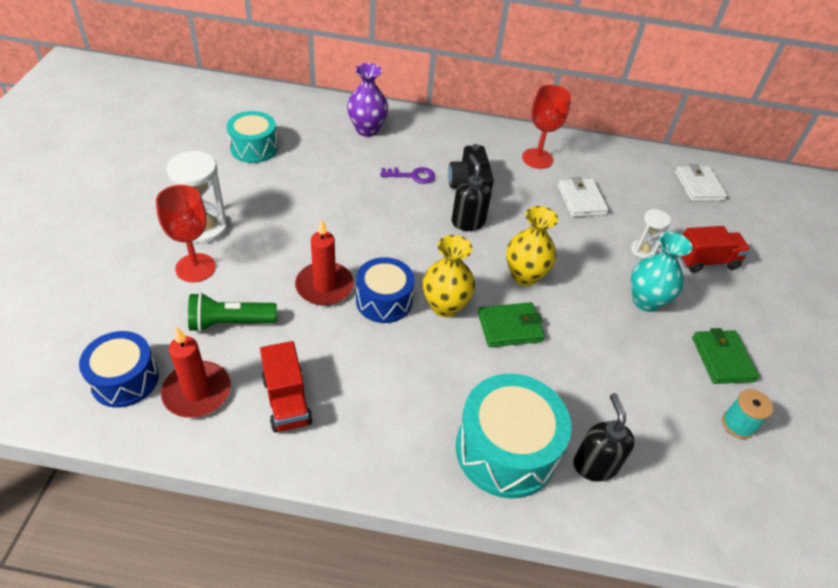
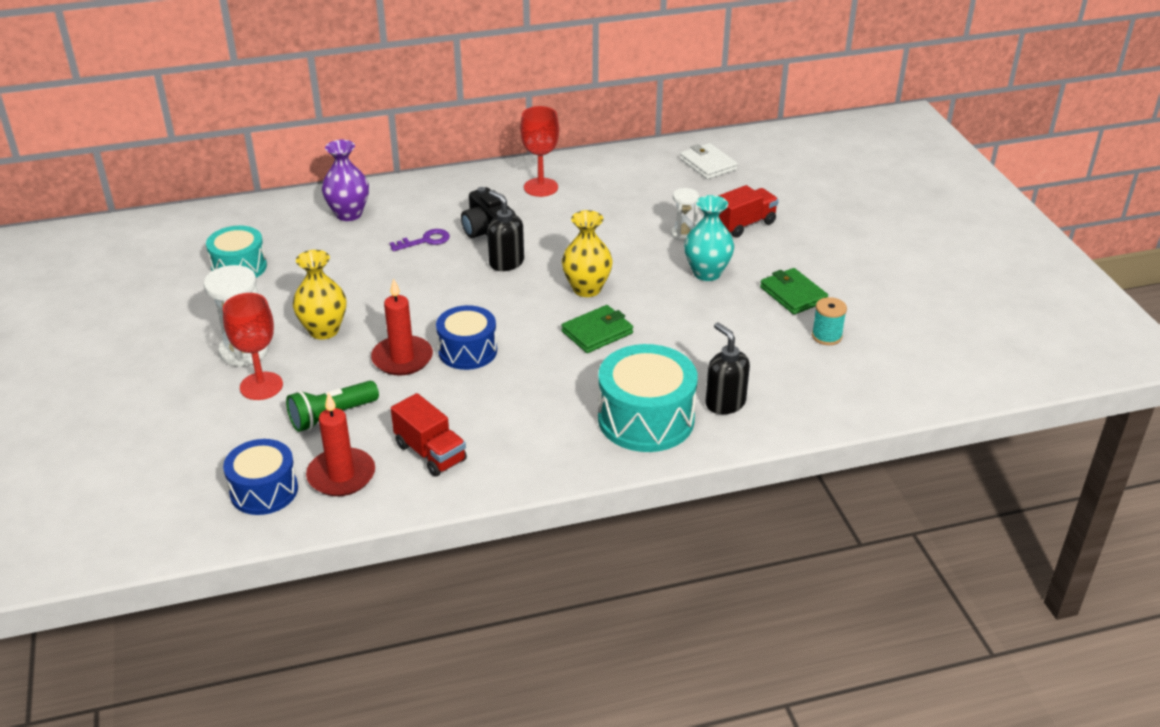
camera: 20 degrees left, 10 degrees down
yellow vase [423,235,475,317] -> yellow vase moved to [293,250,346,340]
white wallet [558,177,609,217] -> none

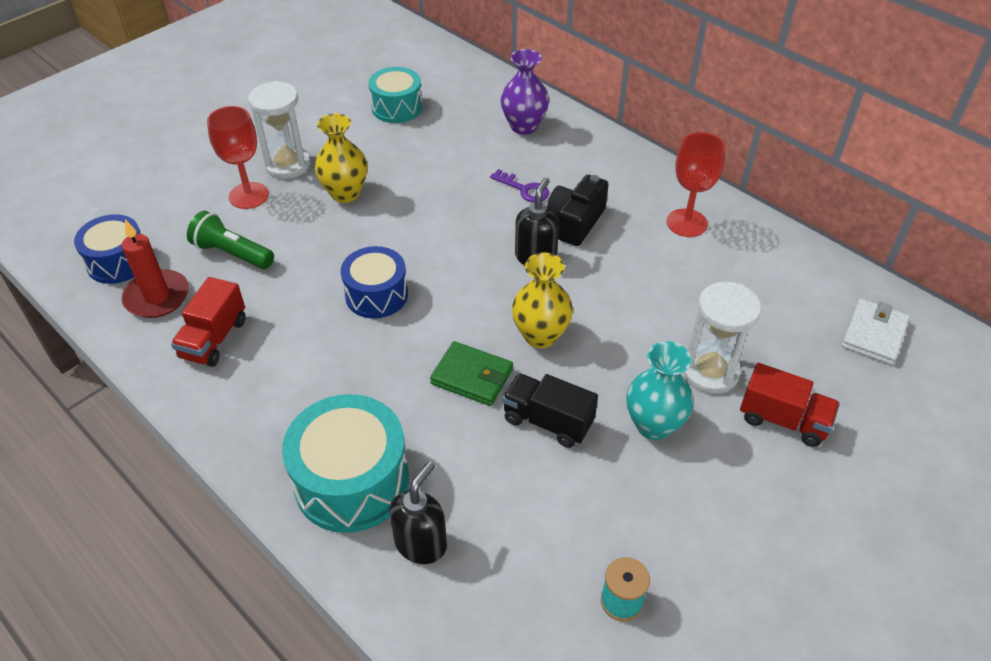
camera: 60 degrees right, 10 degrees up
red candle [371,278,433,376] -> none
white hourglass [671,188,699,241] -> white hourglass [683,282,761,394], size x1.69
green wallet [760,268,828,315] -> none
none -> black truck [502,373,598,448]

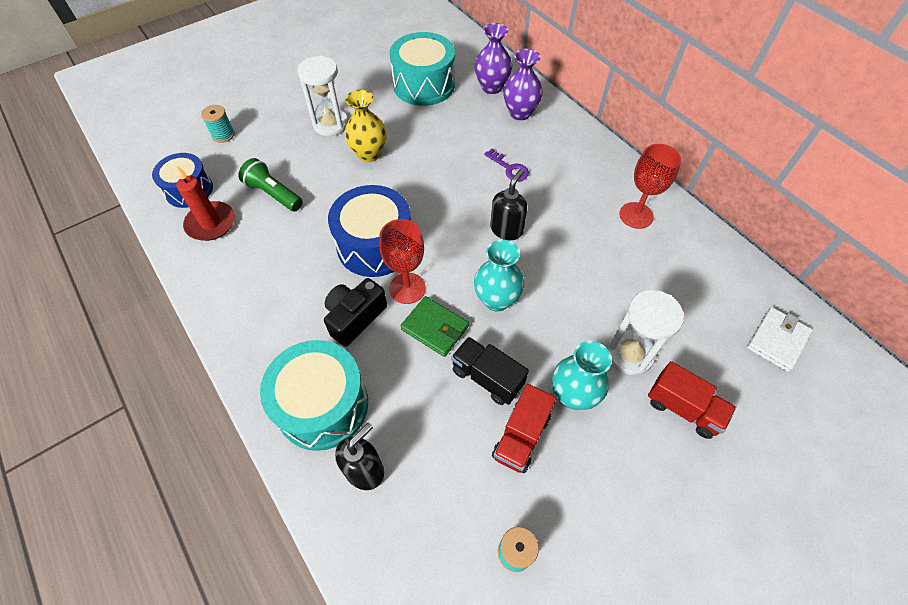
camera: 10 degrees right, 10 degrees up
red truck [171,277,246,367] -> red truck moved to [492,384,556,473]
red goblet [207,106,269,209] -> red goblet moved to [379,219,426,304]
blue drum [341,246,408,319] -> blue drum [328,185,411,277], size x1.54
turquoise drum [368,67,423,123] -> turquoise drum [390,32,455,106], size x1.54
yellow vase [512,252,573,348] -> turquoise vase [474,240,524,312]
black camera [547,175,609,246] -> black camera moved to [324,278,387,347]
none -> turquoise spool [201,105,235,143]
none -> purple vase [475,23,512,94]

